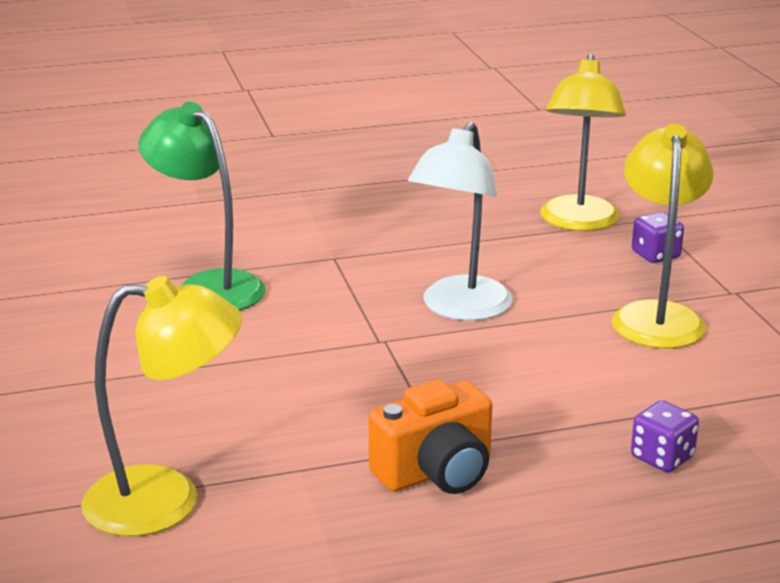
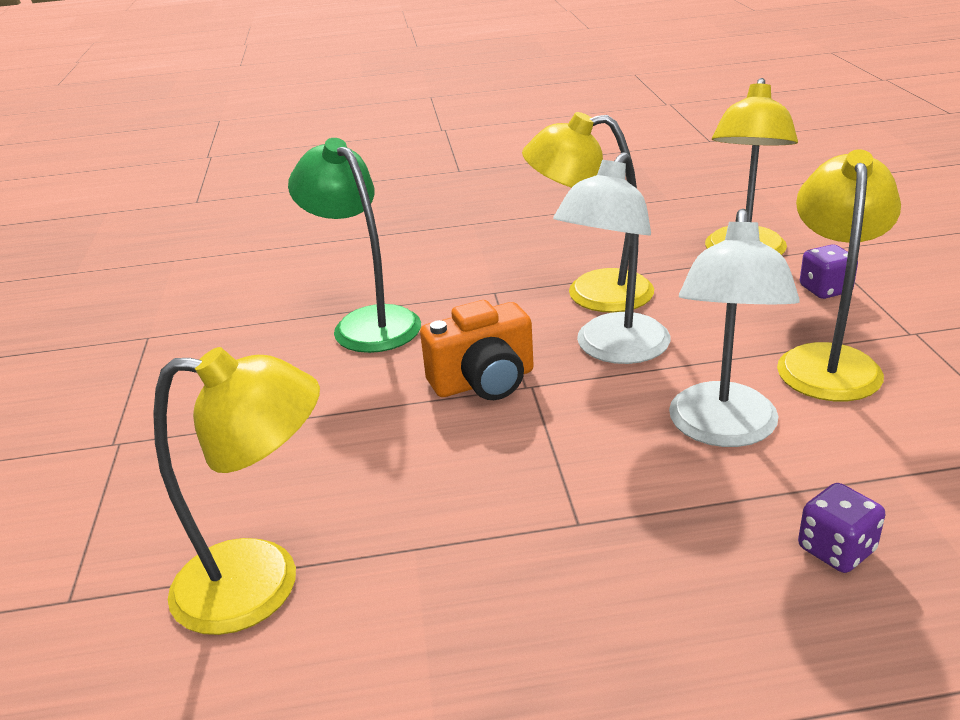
camera: 10 degrees right, 5 degrees up
orange camera [369,379,492,494] -> orange camera moved to [420,300,534,400]
none -> yellow lamp [522,112,654,313]
none -> white lamp [669,209,800,447]

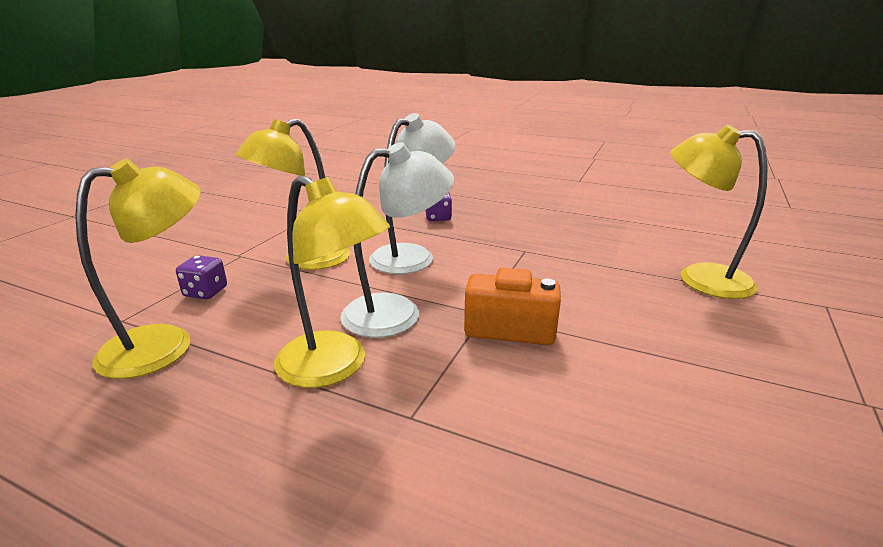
camera: 150 degrees left, 5 degrees down
green lamp [288,138,421,353] -> none

